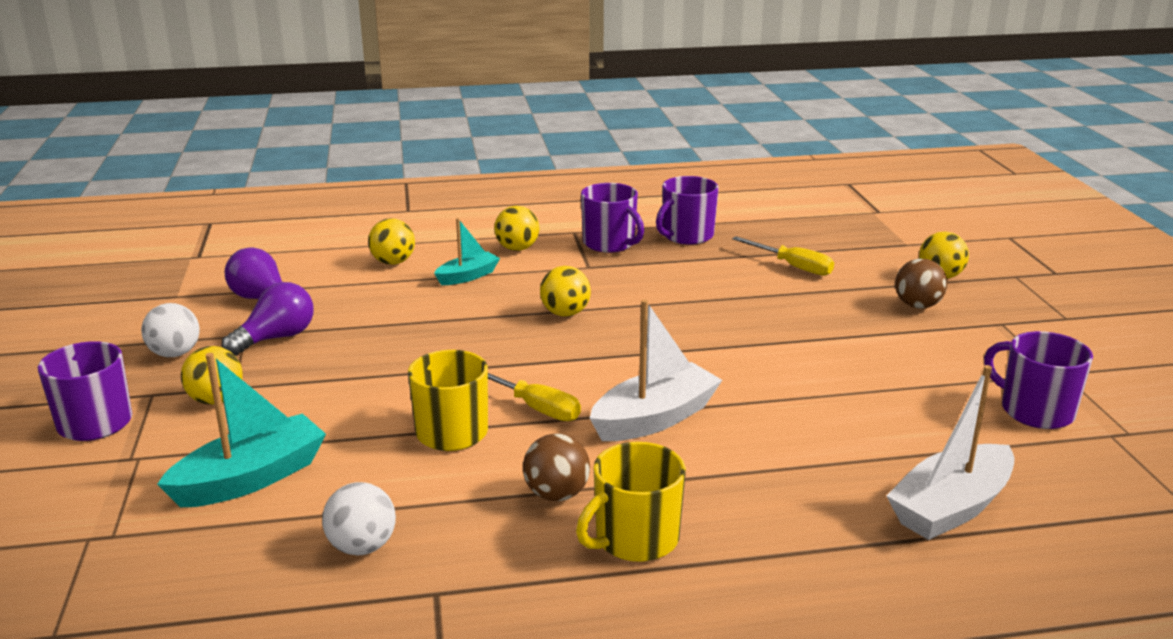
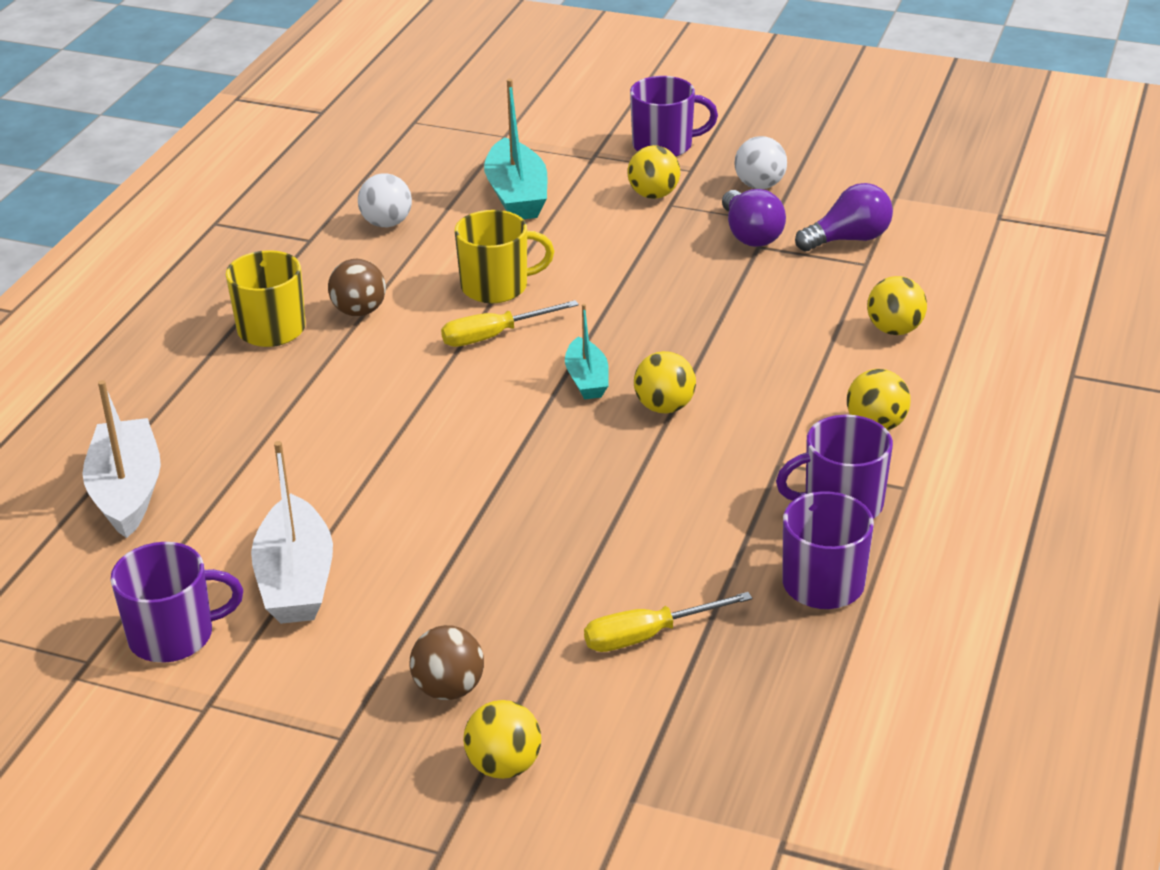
camera: 120 degrees right, 10 degrees up
turquoise boat [434,218,500,285] -> turquoise boat moved to [565,304,609,400]
white boat [590,299,722,441] -> white boat moved to [251,441,333,624]

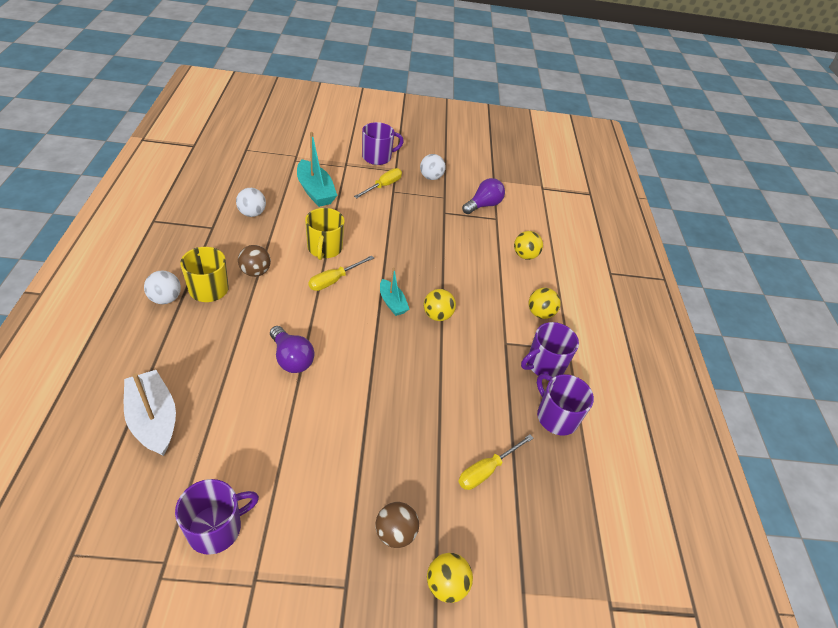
camera: 25 degrees left, 10 degrees up
white boat [251,441,333,624] -> none
yellow mug [455,210,555,303] -> yellow mug turned 120 degrees clockwise [305,208,345,260]
yellow ball [627,145,680,199] -> yellow screwdriver [354,168,402,198]
purple light bulb [722,189,786,247] -> purple light bulb moved to [270,326,314,373]
none -> white ball [144,270,181,304]

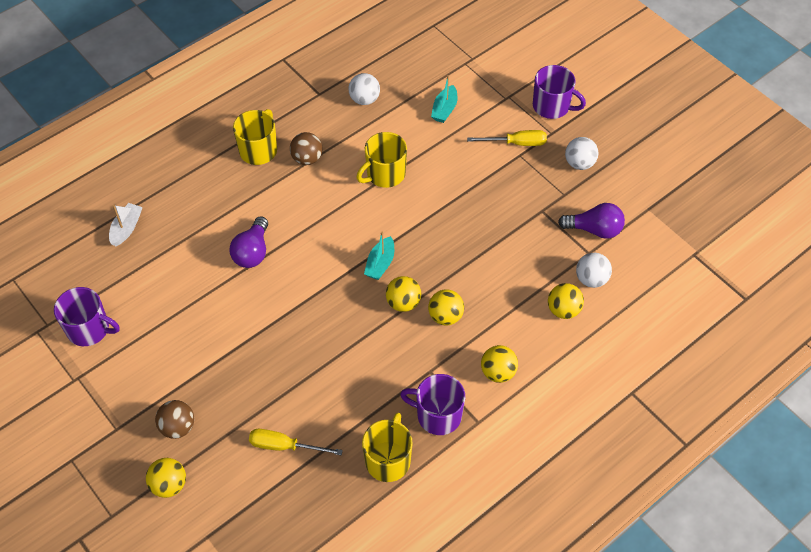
camera: 55 degrees right, 10 degrees up
white boat [124,370,176,456] -> white boat [109,203,143,246], size x0.60
white ball [144,270,181,304] -> white ball moved to [576,253,612,288]
turquoise boat [297,132,337,207] -> turquoise boat [431,75,458,123], size x0.60
yellow screwdriver [309,255,374,291] -> none
purple mug [537,374,594,436] -> yellow mug [362,413,413,482]
none -> yellow ball [428,290,464,325]

